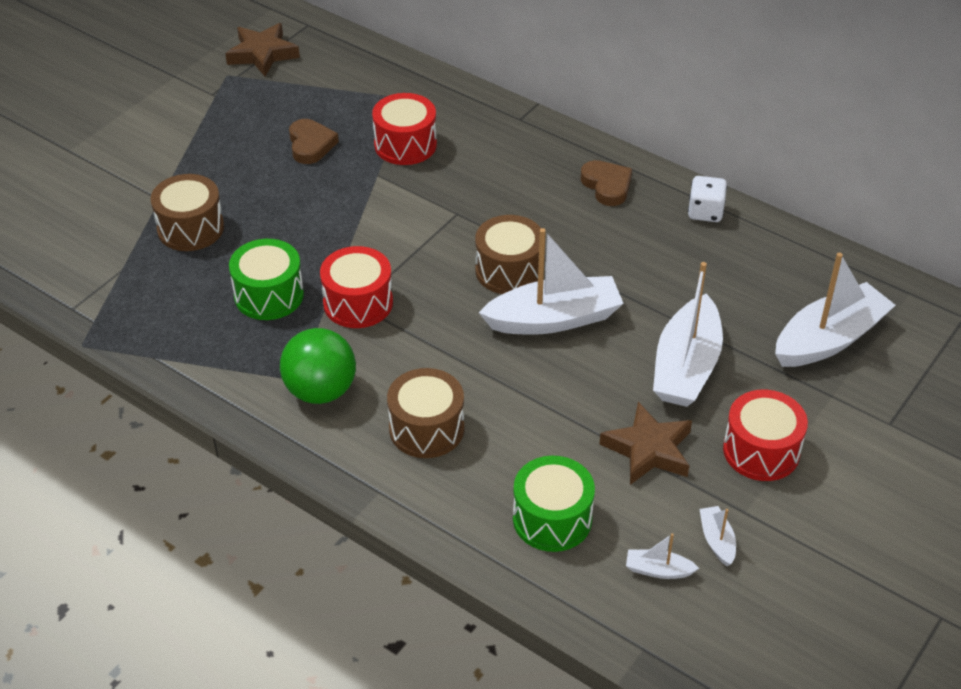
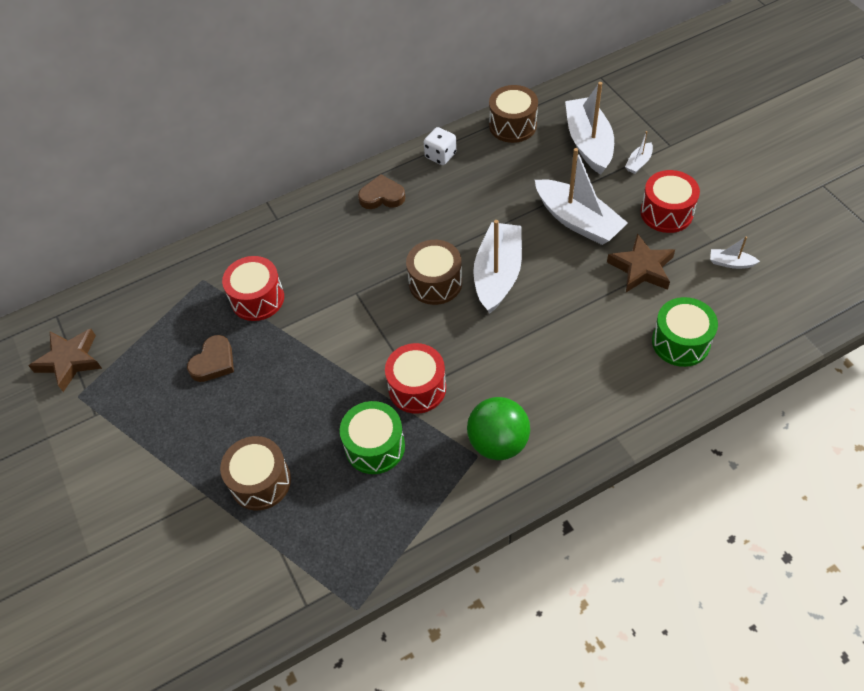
camera: 60 degrees left, 10 degrees up
brown heart [289,119,339,164] -> brown heart turned 105 degrees clockwise [187,335,234,382]
brown drum [387,368,464,458] -> brown drum moved to [489,85,538,143]
white boat [626,533,699,579] -> white boat moved to [625,131,653,174]

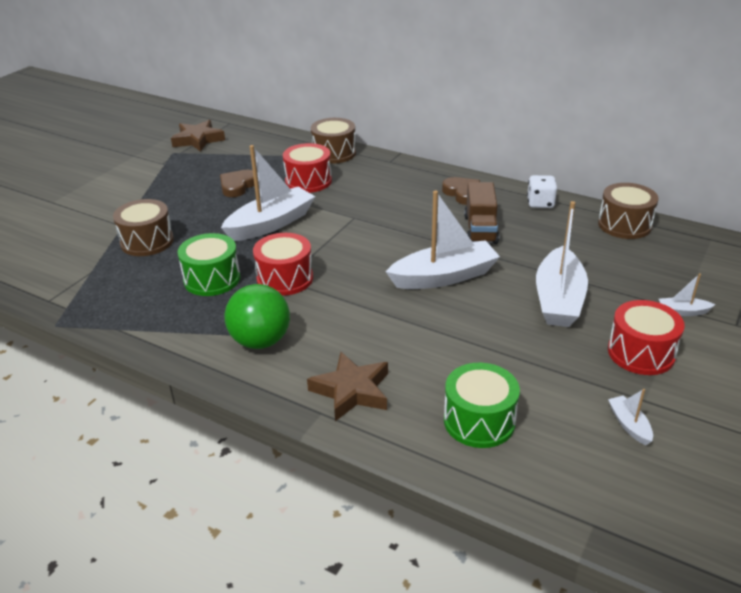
camera: 55 degrees right, 20 degrees down
brown heart [187,335,234,382] -> brown heart turned 120 degrees clockwise [220,170,254,197]
brown drum [406,240,462,305] -> brown drum moved to [311,118,356,164]
white boat [565,82,614,175] -> white boat moved to [221,145,315,241]
brown star [607,233,675,292] -> brown star moved to [307,352,388,421]
none -> brown truck [464,182,499,244]

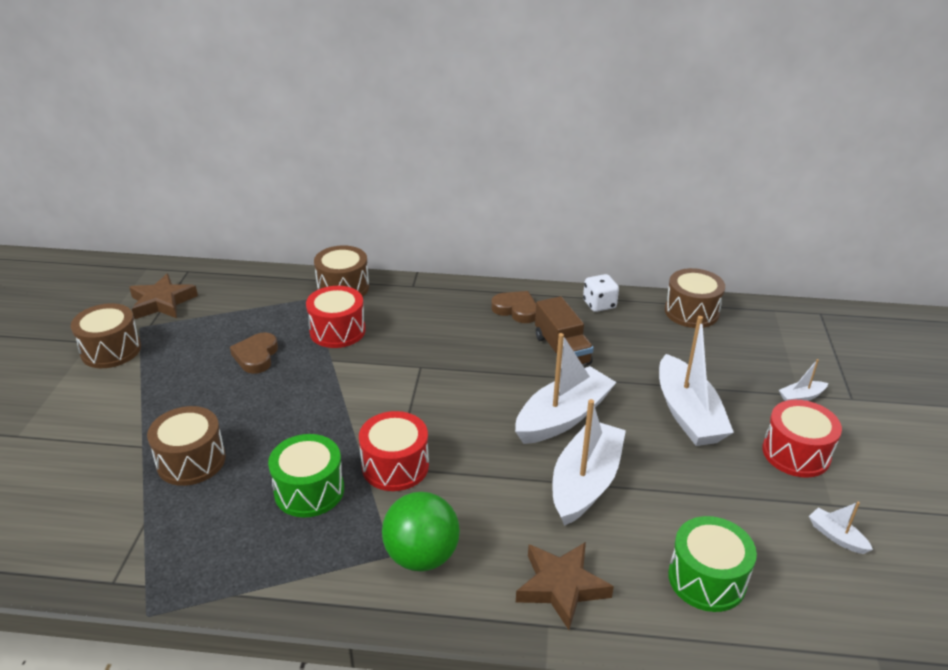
camera: 25 degrees left, 0 degrees up
white boat [221,145,315,241] -> white boat moved to [552,399,626,526]
none -> brown drum [71,303,141,368]

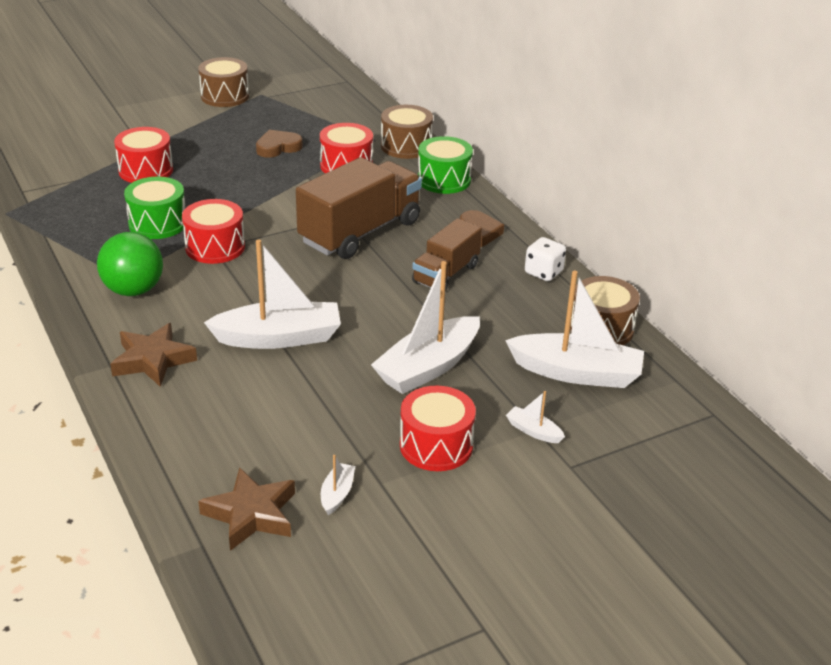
camera: 55 degrees right, 0 degrees up
brown star [129,274,198,319] -> brown star moved to [198,467,295,551]
brown drum [147,406,226,486] -> red drum [114,127,173,183]
white boat [515,333,617,444] -> white boat moved to [505,271,644,388]
green drum [668,516,757,612] -> green drum moved to [418,136,473,194]
none -> brown truck [296,157,422,259]

